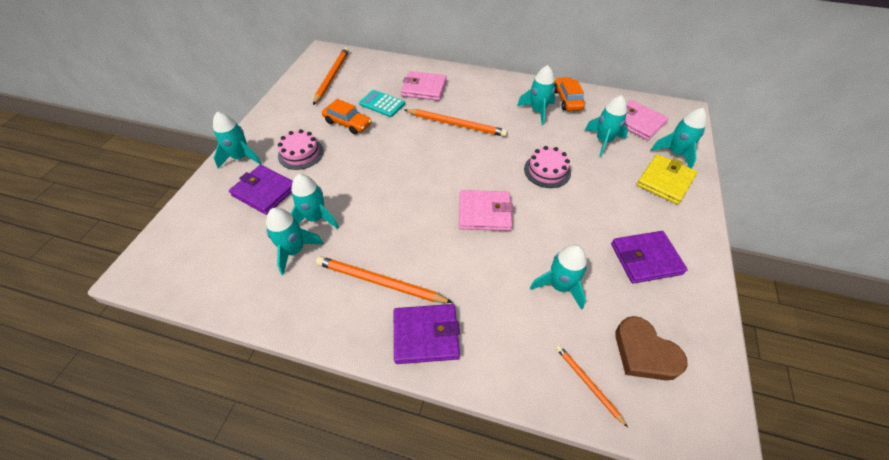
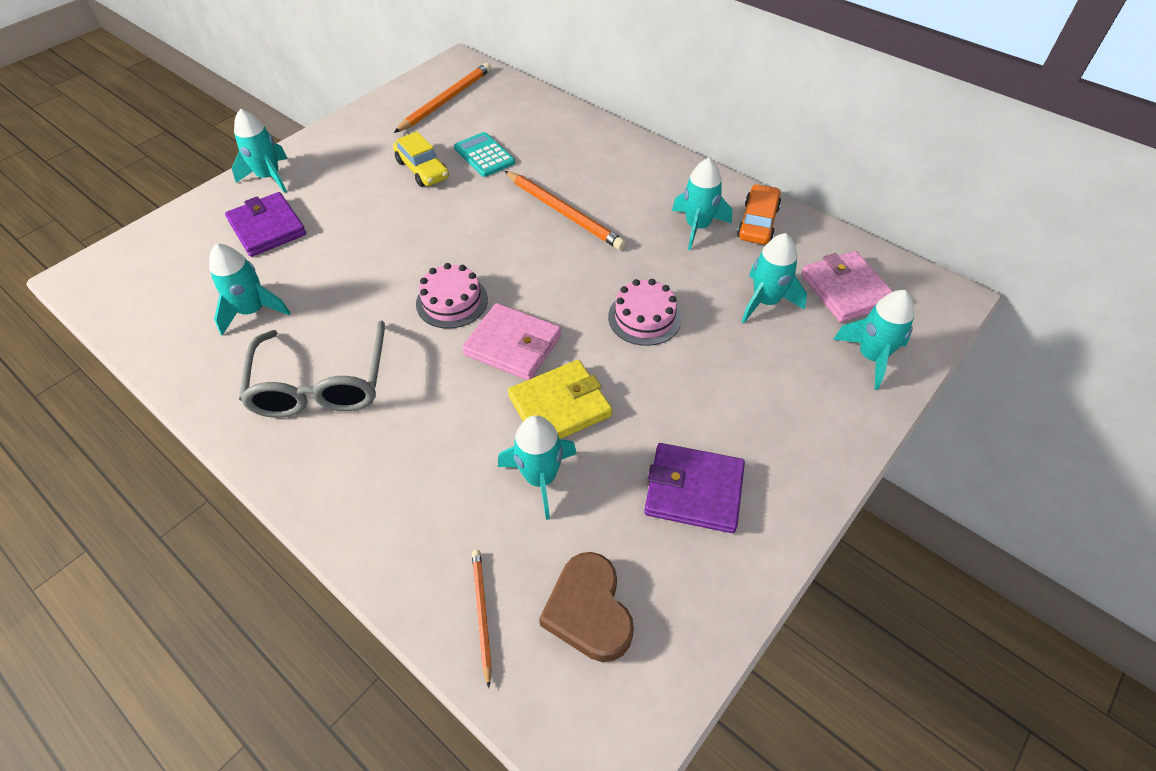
camera: 25 degrees right, 0 degrees up
pink cake [278,129,324,170] -> pink cake moved to [416,263,488,329]
turquoise rocket [291,174,339,229] -> none
orange pencil [316,256,453,303] -> grey glasses [239,321,385,418]
orange car [322,99,372,134] -> yellow car [393,131,449,187]
purple wallet [394,304,460,364] -> none
pink wallet [401,71,447,101] -> none
yellow wallet [637,154,697,205] -> yellow wallet moved to [508,360,612,439]

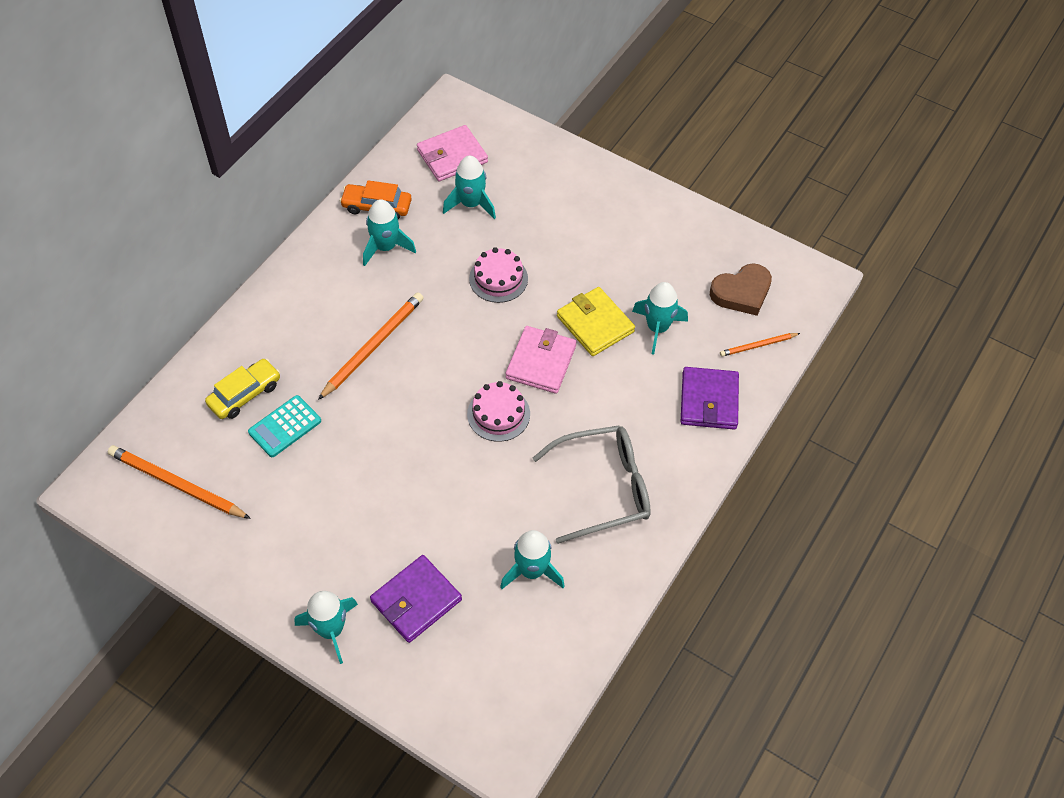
camera: 100 degrees left, 5 degrees up
yellow car [393,131,449,187] -> yellow car moved to [205,359,280,419]
purple wallet [644,443,745,533] -> purple wallet moved to [681,367,739,430]
turquoise rocket [833,290,915,390] -> none

